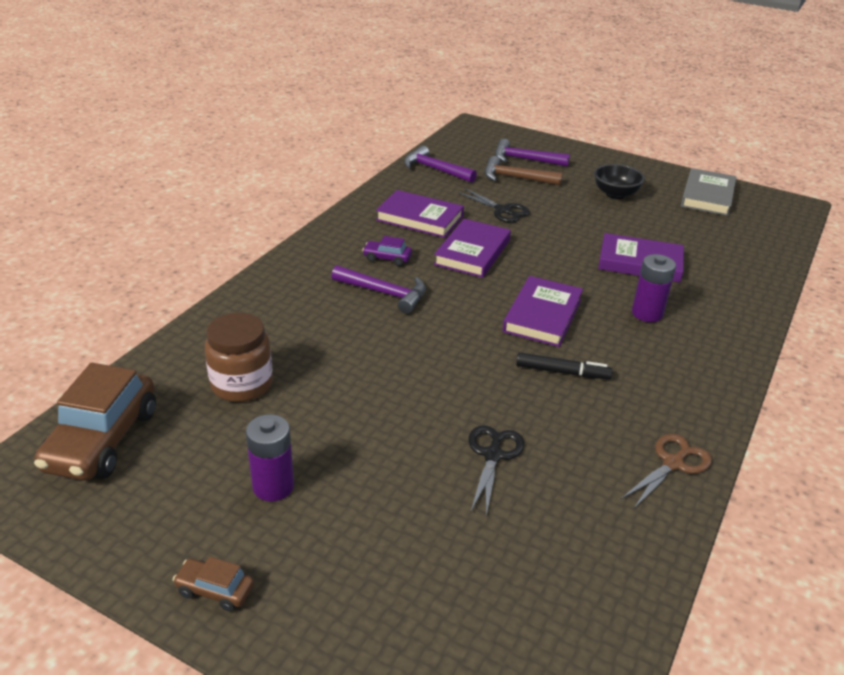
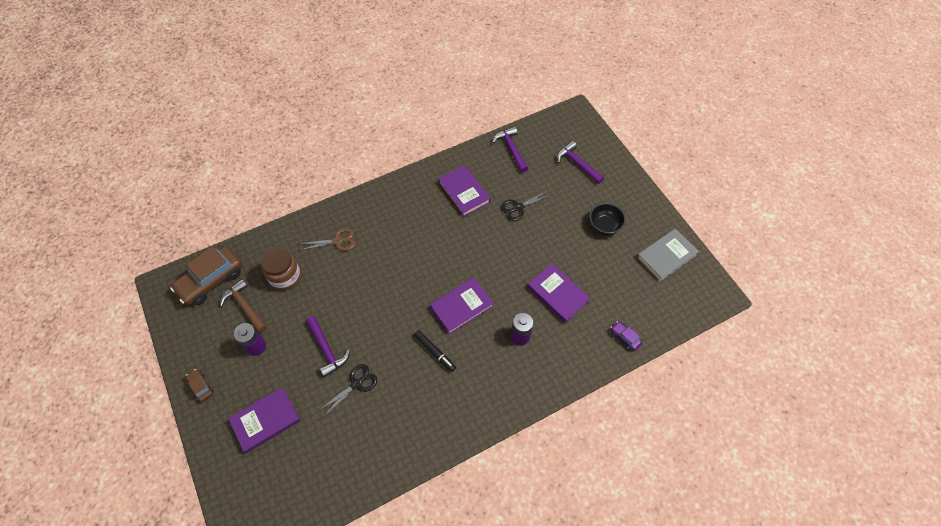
camera: 35 degrees right, 25 degrees up
purple hammer [331,265,426,314] -> purple hammer moved to [306,316,350,377]
purple car [362,236,412,266] -> purple car moved to [611,321,642,351]
purple book [434,219,511,278] -> purple book moved to [228,387,301,453]
black scissors [458,188,530,223] -> black scissors turned 75 degrees clockwise [500,191,551,221]
brown hammer [485,156,563,185] -> brown hammer moved to [220,279,267,333]
brown scissors [621,434,712,509] -> brown scissors moved to [300,228,355,251]

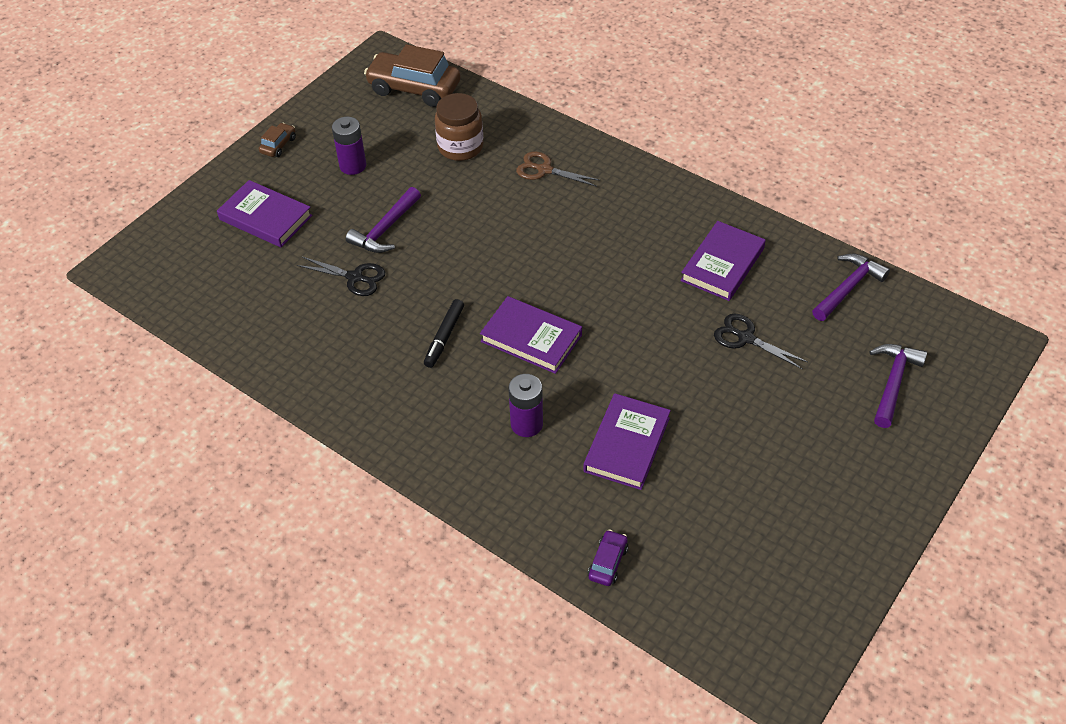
camera: 65 degrees right, 10 degrees down
brown hammer [220,279,267,333] -> none
brown scissors [300,228,355,251] -> brown scissors turned 150 degrees clockwise [516,152,601,187]
black bowl [589,203,626,235] -> none
grey book [637,228,699,282] -> none

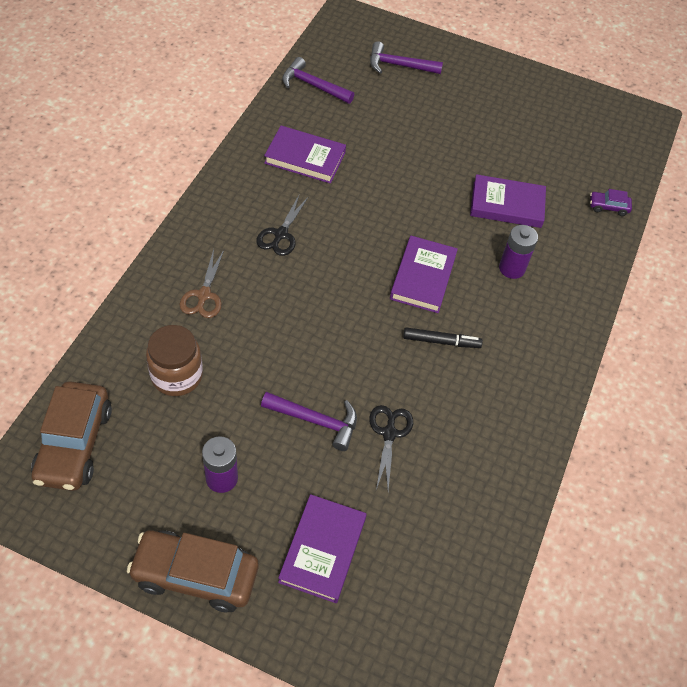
camera: 110 degrees left, 5 degrees up
brown car [259,123,296,157] -> brown car [127,530,258,612], size x2.18
black scissors [714,313,808,370] -> black scissors moved to [256,195,309,256]

